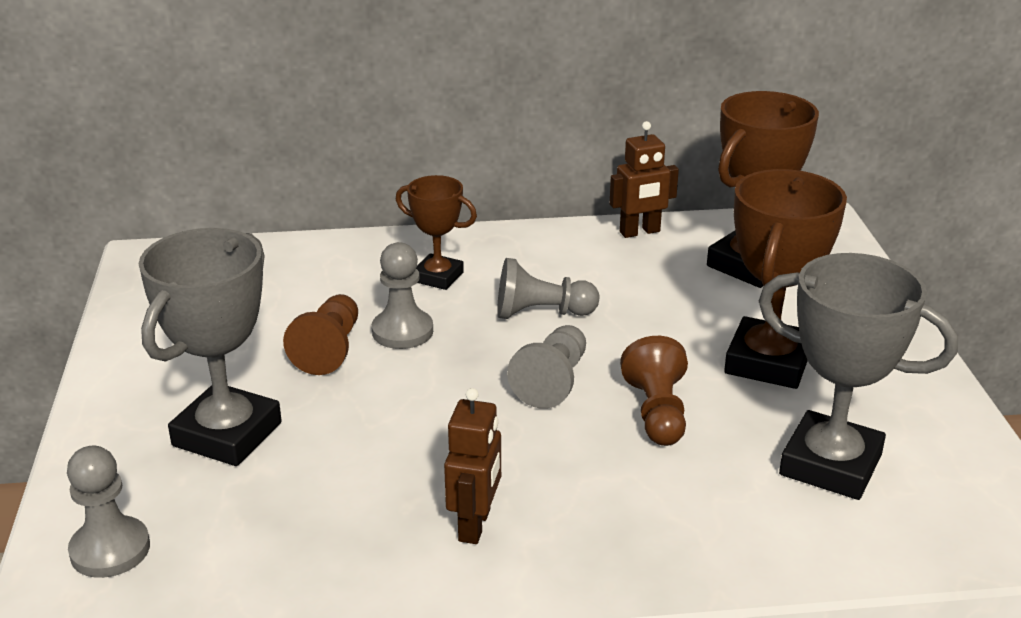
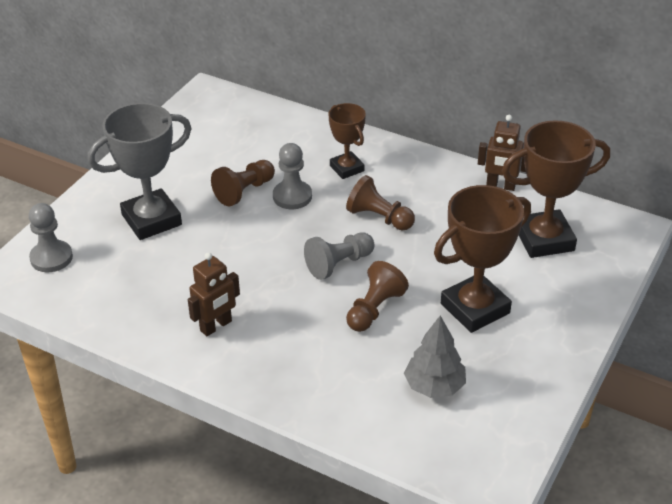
camera: 35 degrees right, 10 degrees up
grey pawn [497,258,599,319] -> brown pawn [346,175,415,230]
grey trophy [759,253,958,500] -> grey tree [404,316,466,398]

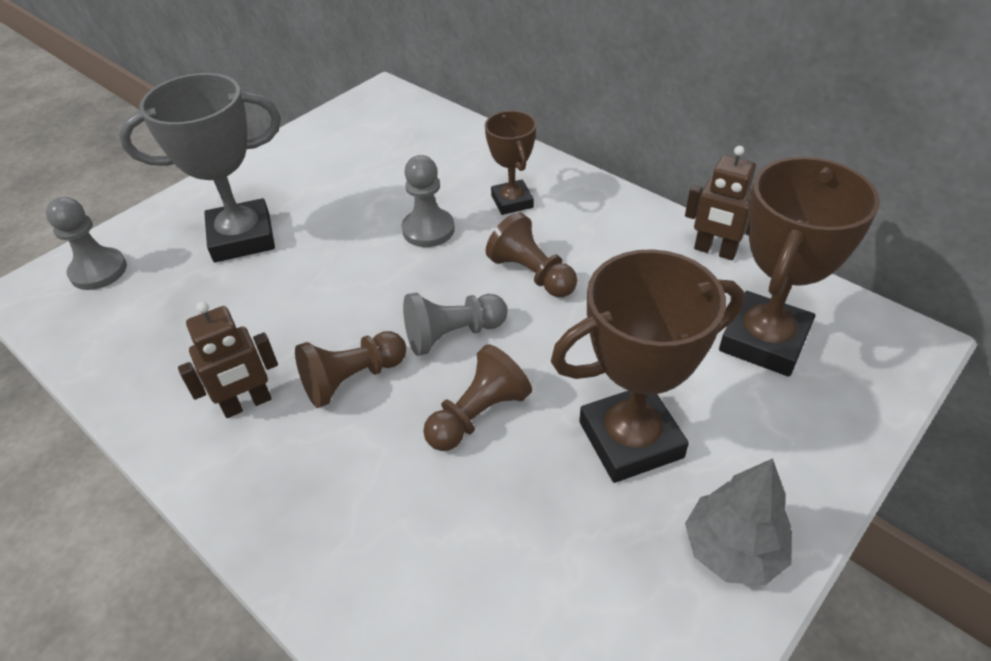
camera: 15 degrees right, 5 degrees up
brown pawn [211,160,275,206] -> brown pawn moved to [295,331,406,408]
grey tree [404,316,466,398] -> grey tree moved to [685,458,792,585]
brown trophy [502,120,610,258] -> brown trophy turned 60 degrees counterclockwise [719,157,880,377]

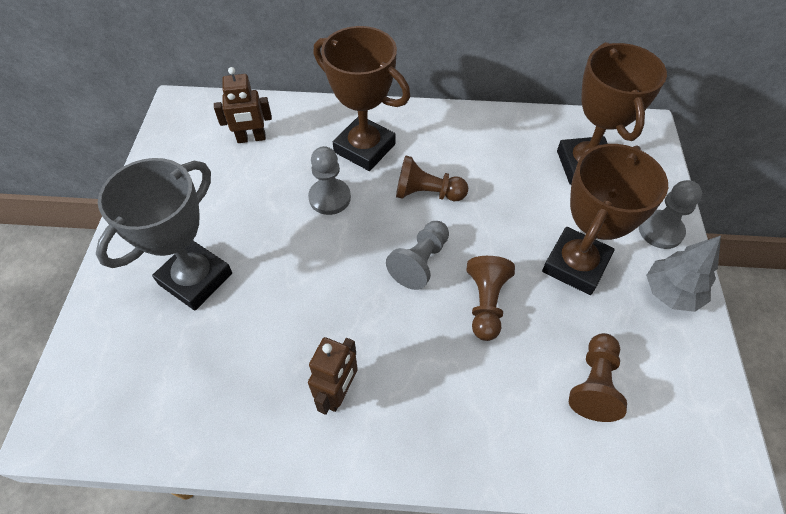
camera: 40 degrees left, 10 degrees up
grey pawn [46,197,127,290] -> grey pawn moved to [639,180,702,249]
brown pawn [295,331,406,408] -> brown pawn moved to [569,333,627,422]
brown trophy [485,111,536,215] -> brown trophy [314,26,410,171], size x1.70
brown robot [685,146,756,260] -> brown robot moved to [214,67,272,143]

